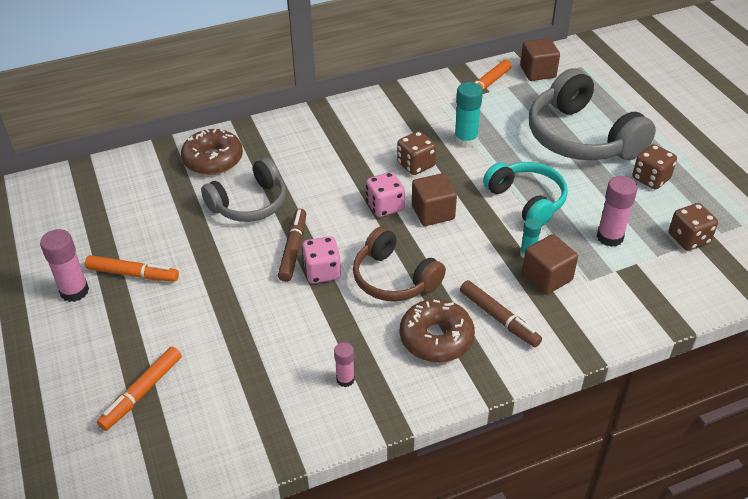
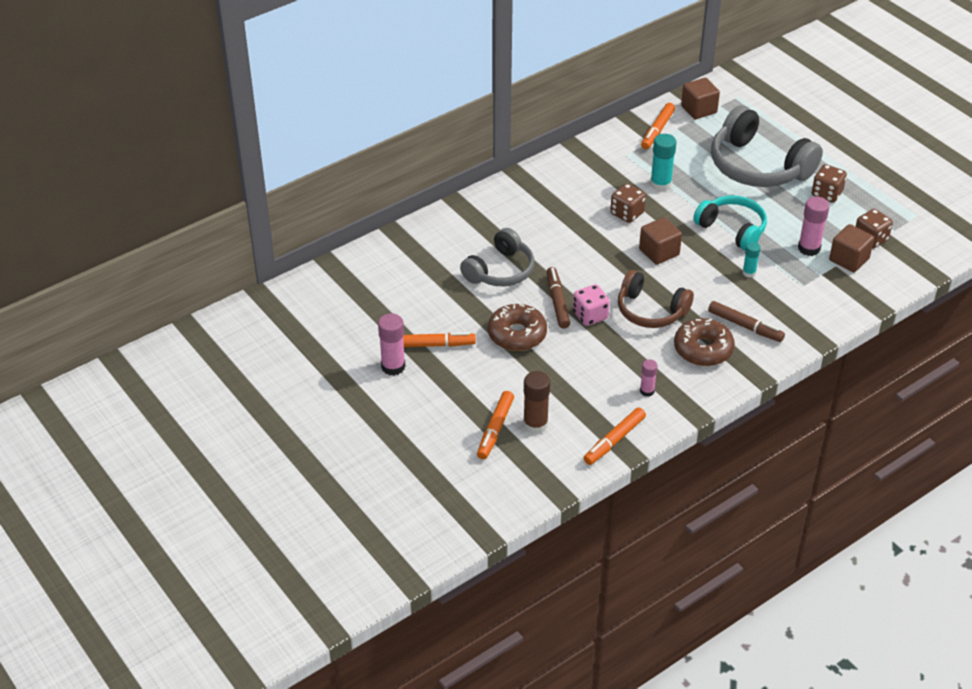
camera: 15 degrees left, 0 degrees up
brown donut [181,129,243,175] -> brown donut moved to [488,304,547,351]
pink dice [366,172,405,217] -> none
brown cube [522,234,578,295] -> brown cube moved to [829,224,874,272]
none -> brown glue stick [523,371,550,434]
none -> orange marker [584,407,646,465]

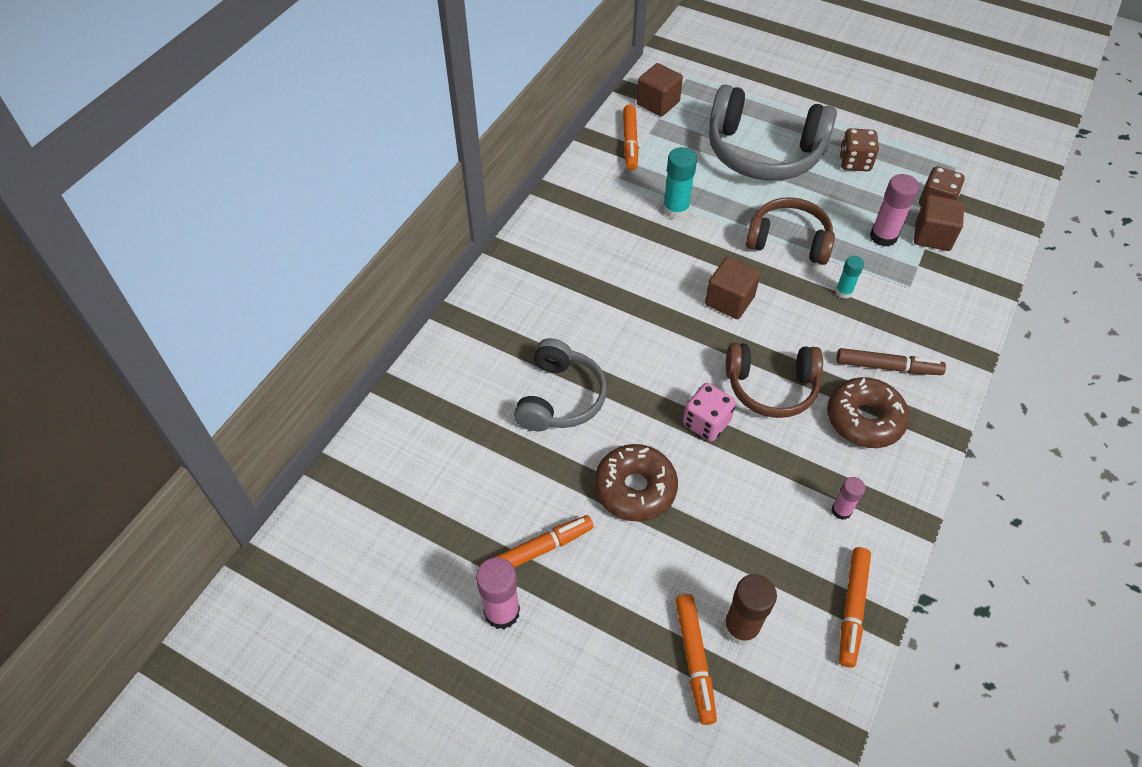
camera: 25 degrees left, 10 degrees up
brown marker [547,267,570,329] -> none
brown dice [610,183,646,223] -> none
turquoise headphones [693,195,767,251] -> brown headphones [746,197,835,265]

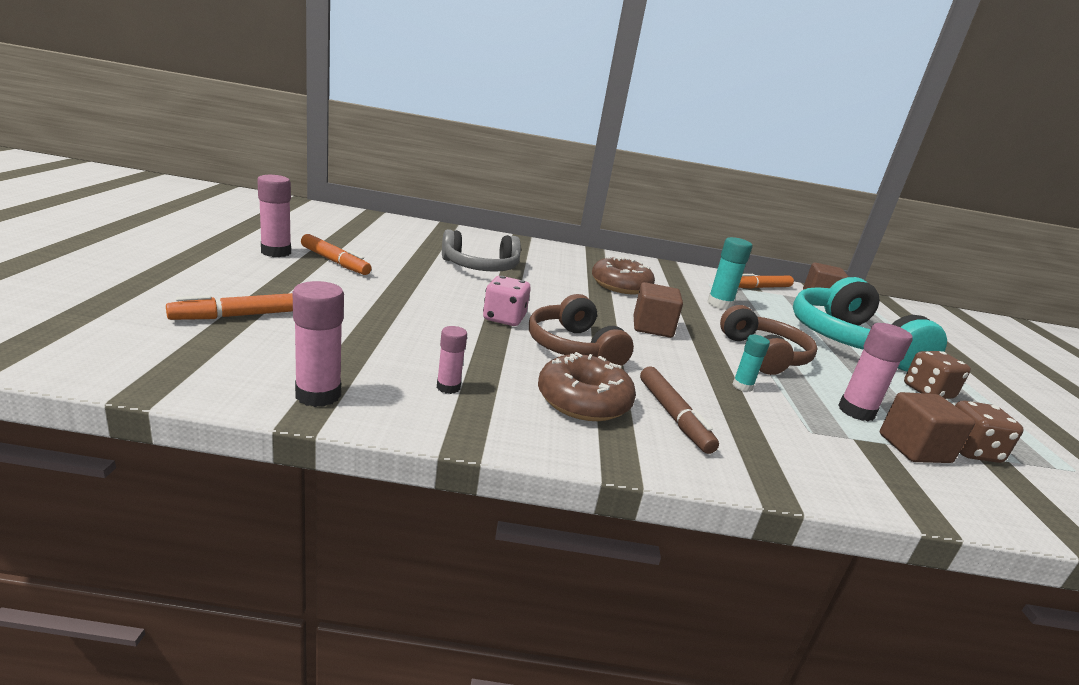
camera: 60 degrees right, 30 degrees down
brown donut [594,444,678,522] -> brown donut moved to [592,256,655,294]
grey headphones [709,85,837,181] -> turquoise headphones [793,277,947,371]
brown glue stick [723,574,777,646] -> none
orange marker [839,547,871,668] -> pink glue stick [293,281,344,407]

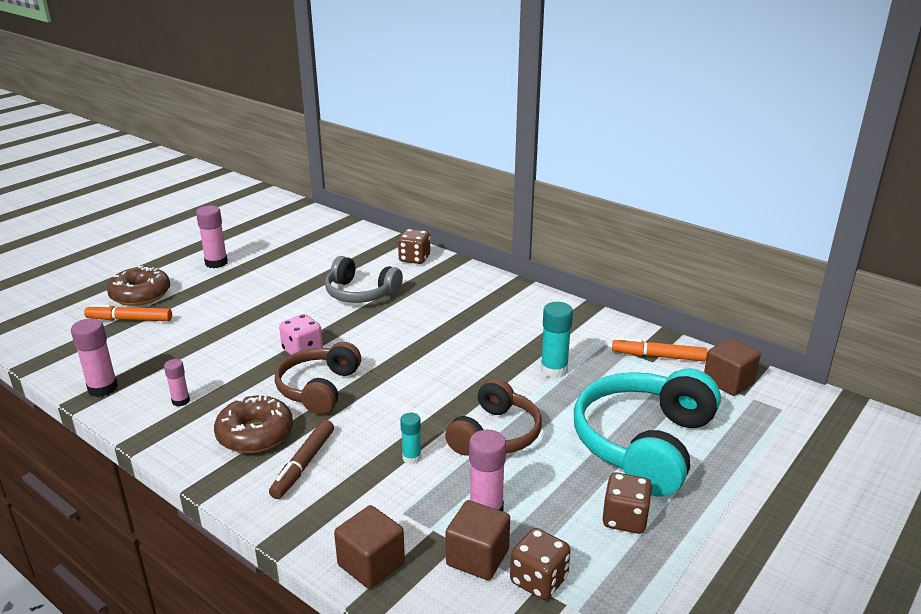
camera: 40 degrees right, 5 degrees up
orange marker [301,234,372,275] -> none
brown donut [592,256,655,294] -> brown donut moved to [107,265,170,306]
brown cube [633,282,683,338] -> brown cube moved to [334,505,405,589]
none -> brown dice [398,229,430,264]

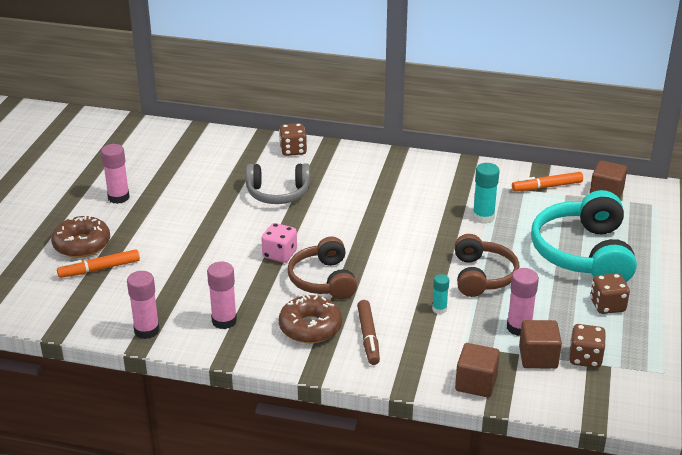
camera: 25 degrees left, 5 degrees up
pink glue stick [164,359,190,406] -> pink glue stick [207,262,237,329], size x1.67

